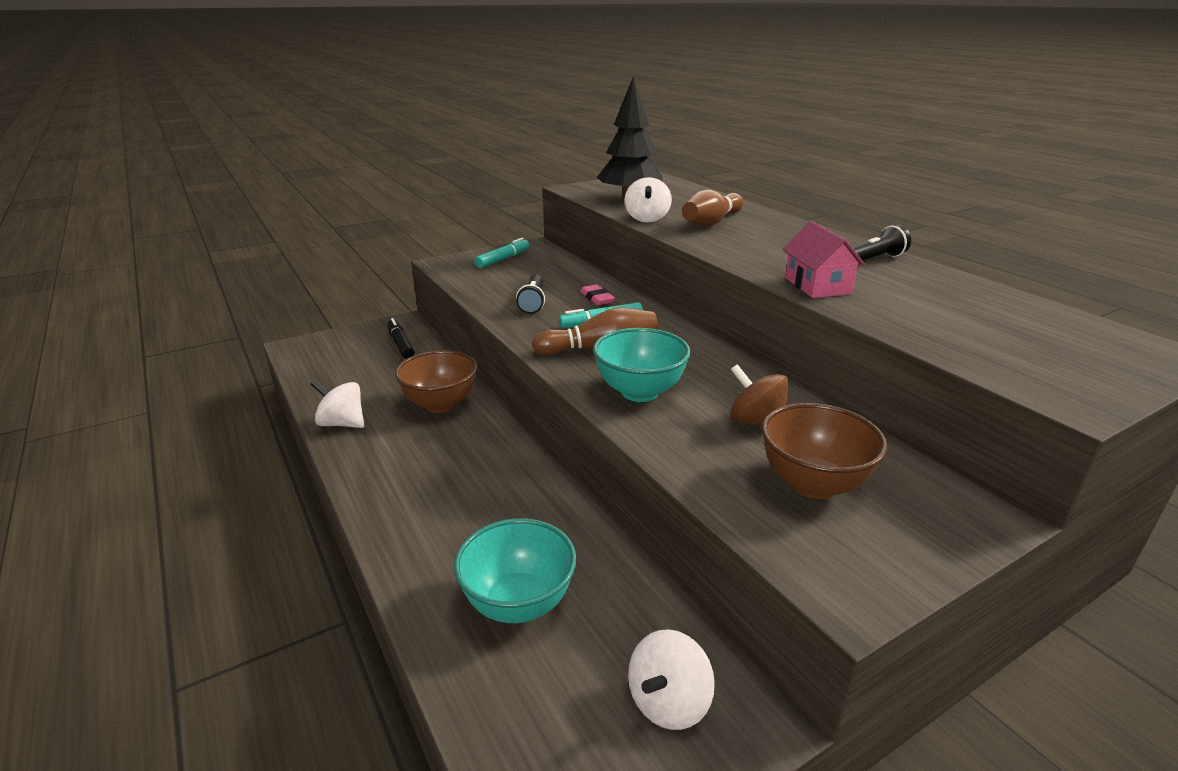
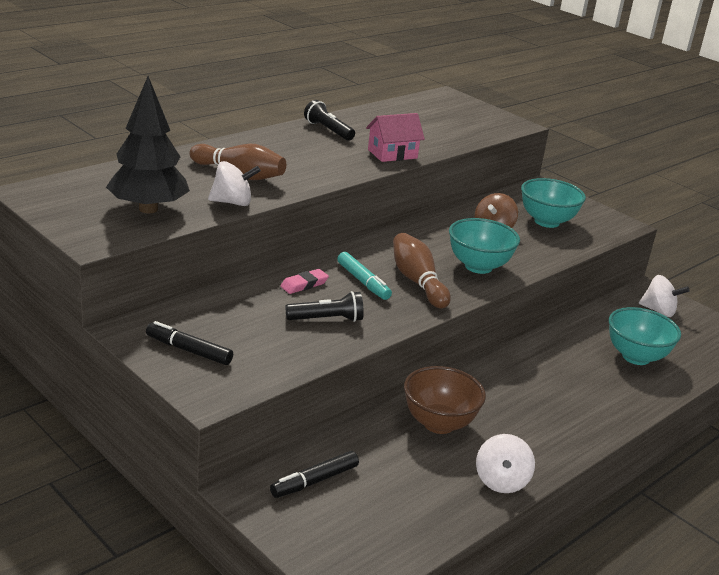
camera: 105 degrees left, 0 degrees up
turquoise marker [474,238,529,268] -> black marker [146,321,233,365]
brown bowl [761,403,888,499] -> turquoise bowl [521,178,586,228]

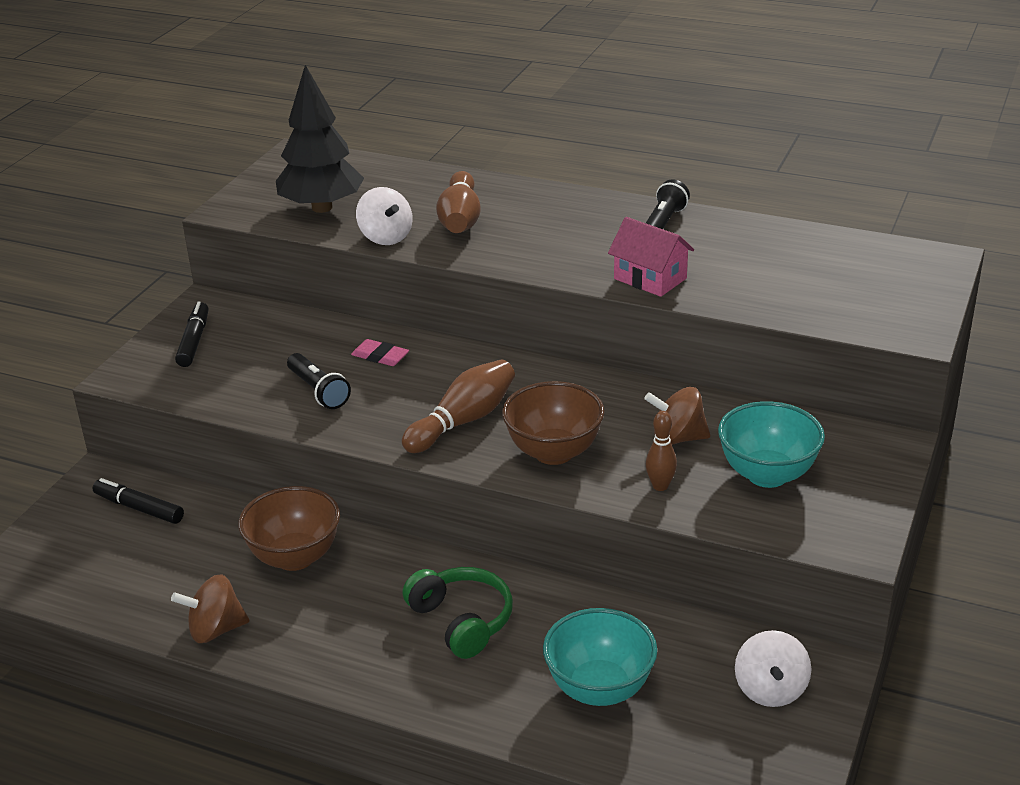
camera: 70 degrees right, 5 degrees up
turquoise marker [337,252,392,300] -> none
turquoise bowl [449,218,520,274] -> brown bowl [502,381,604,465]
white spinning top [476,434,535,493] -> brown spinning top [171,574,249,643]
none -> green headphones [402,567,513,659]
none -> brown bowling pin [646,411,677,491]

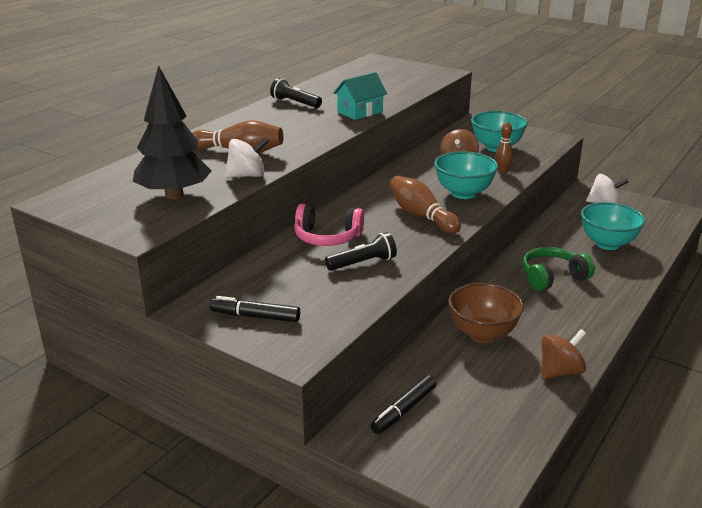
camera: 80 degrees left, 5 degrees down
brown spinning top [171,574,249,643] -> brown spinning top turned 120 degrees counterclockwise [541,329,586,379]
pink eraser [351,339,409,366] -> pink headphones [294,204,364,246]
brown bowl [502,381,604,465] -> turquoise bowl [434,151,498,199]
pink house [608,217,694,297] -> turquoise house [333,72,387,120]

